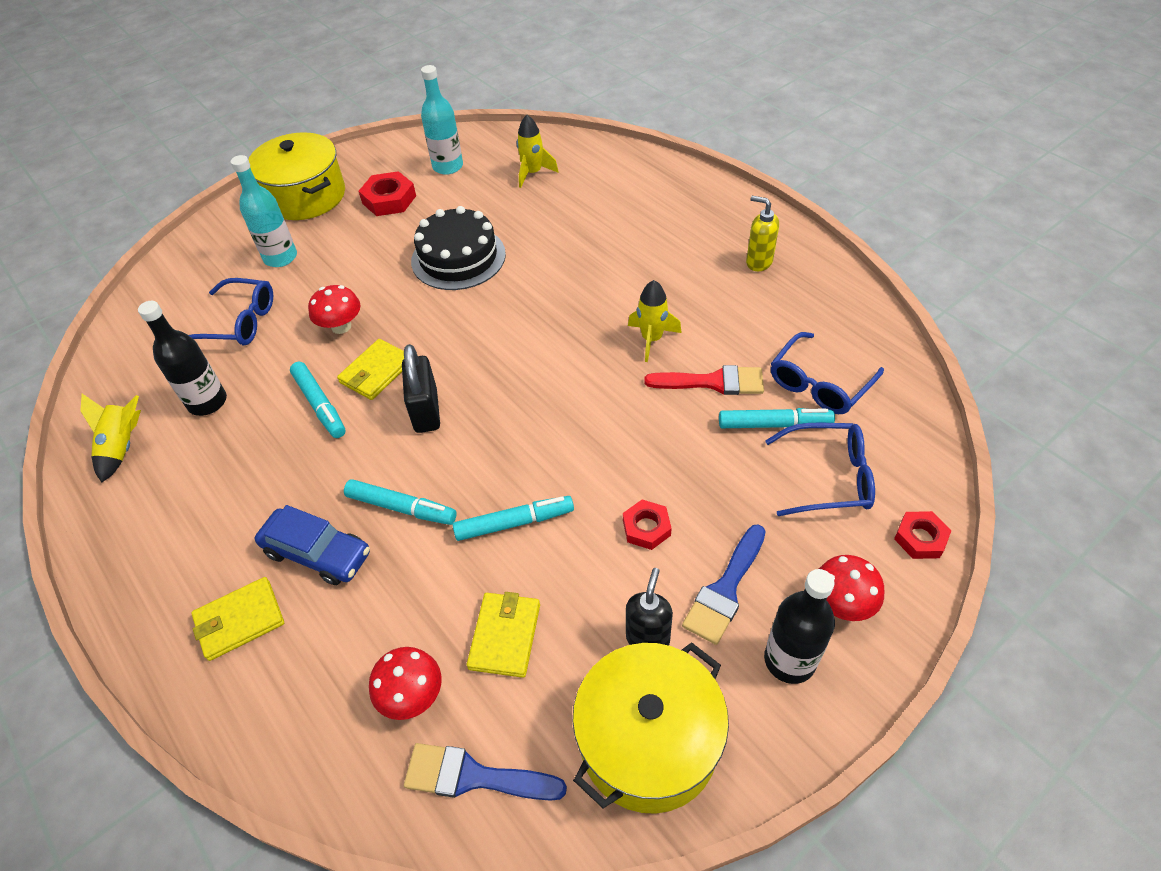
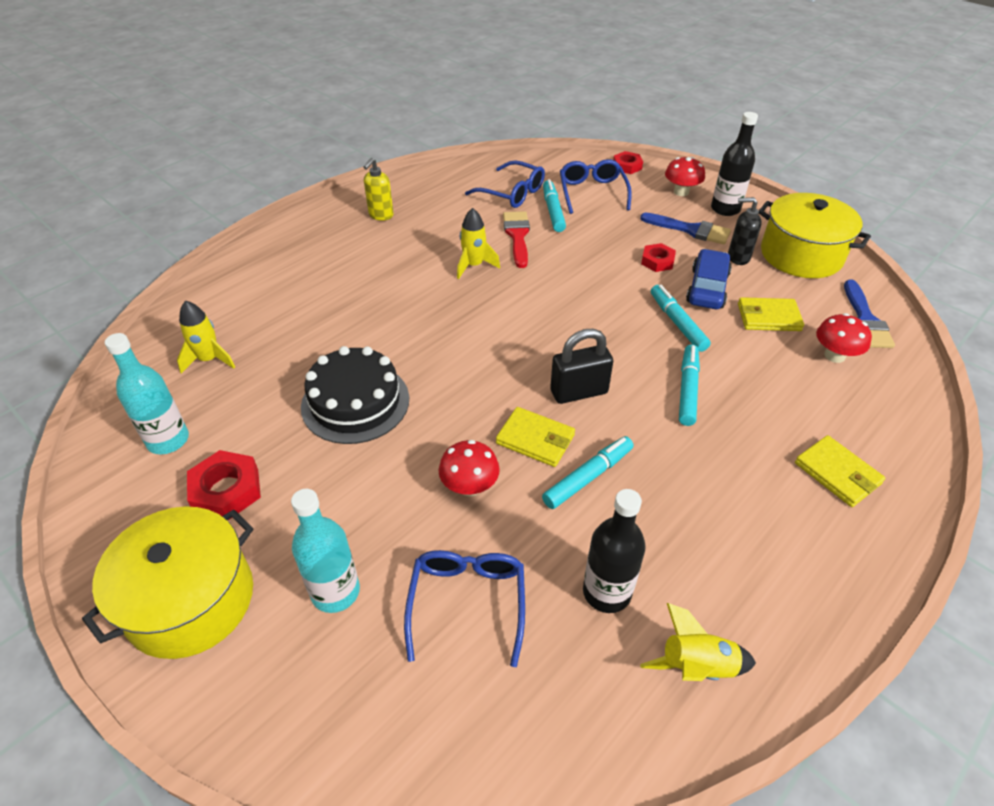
camera: 100 degrees left, 5 degrees down
blue car [255,505,370,585] -> blue car moved to [686,249,732,309]

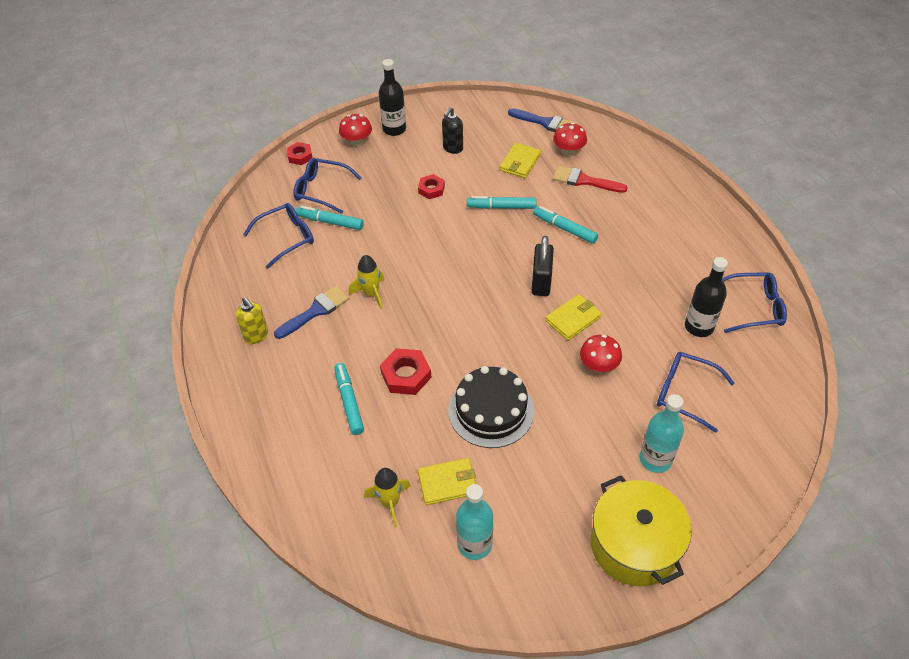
camera: 65 degrees left, 5 degrees up
red nut [187,450,261,520] -> red nut moved to [380,348,431,395]
red brush [503,211,530,268] -> red brush moved to [553,165,628,193]
turquoise marker [542,436,633,509] -> turquoise marker moved to [334,363,364,435]
blue brush [640,213,731,244] -> blue brush moved to [274,285,350,339]
yellow rocket [640,603,756,681] -> blue glasses [722,272,787,333]
blue car [686,249,732,309] -> none
yellow pot [759,193,871,278] -> none
yellow wallet [795,435,885,507] -> yellow wallet moved to [418,458,476,505]

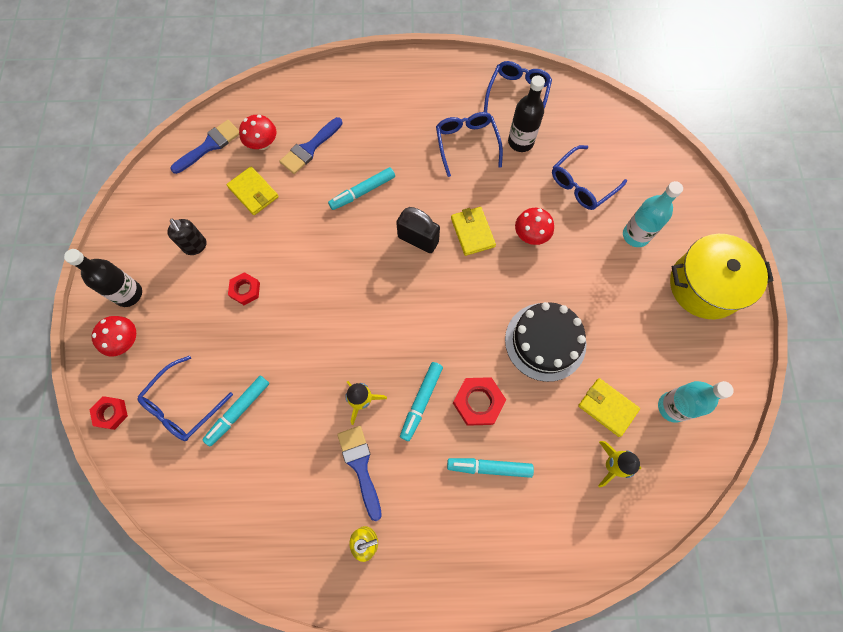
camera: 70 degrees left, 20 degrees up
blue glasses [243,203,314,269] -> blue glasses moved to [436,112,503,177]
yellow wallet [418,458,476,505] -> yellow wallet turned 60 degrees counterclockwise [578,378,640,437]
turquoise marker [467,196,537,209] -> turquoise marker moved to [400,362,443,441]
red brush [553,165,628,193] -> blue brush [279,117,343,174]

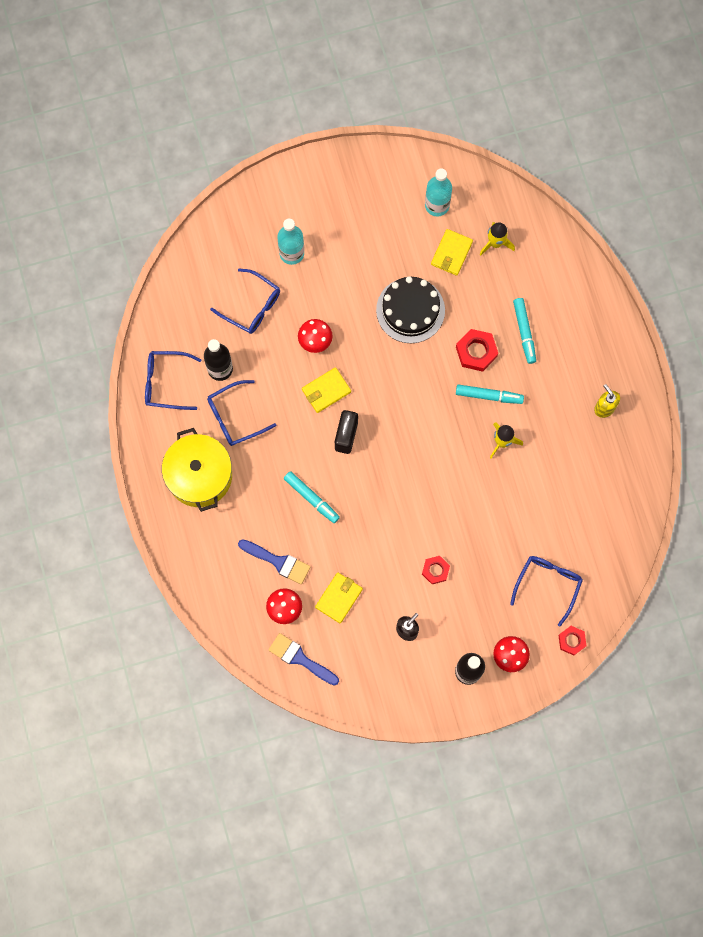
camera: 105 degrees left, 5 degrees up
blue glasses [137,356,233,441] -> blue glasses turned 90 degrees counterclockwise [510,556,583,627]
turquoise marker [202,376,269,446] -> none
blue brush [337,426,382,521] -> none
yellow pot [670,234,774,319] -> yellow pot moved to [162,428,232,512]

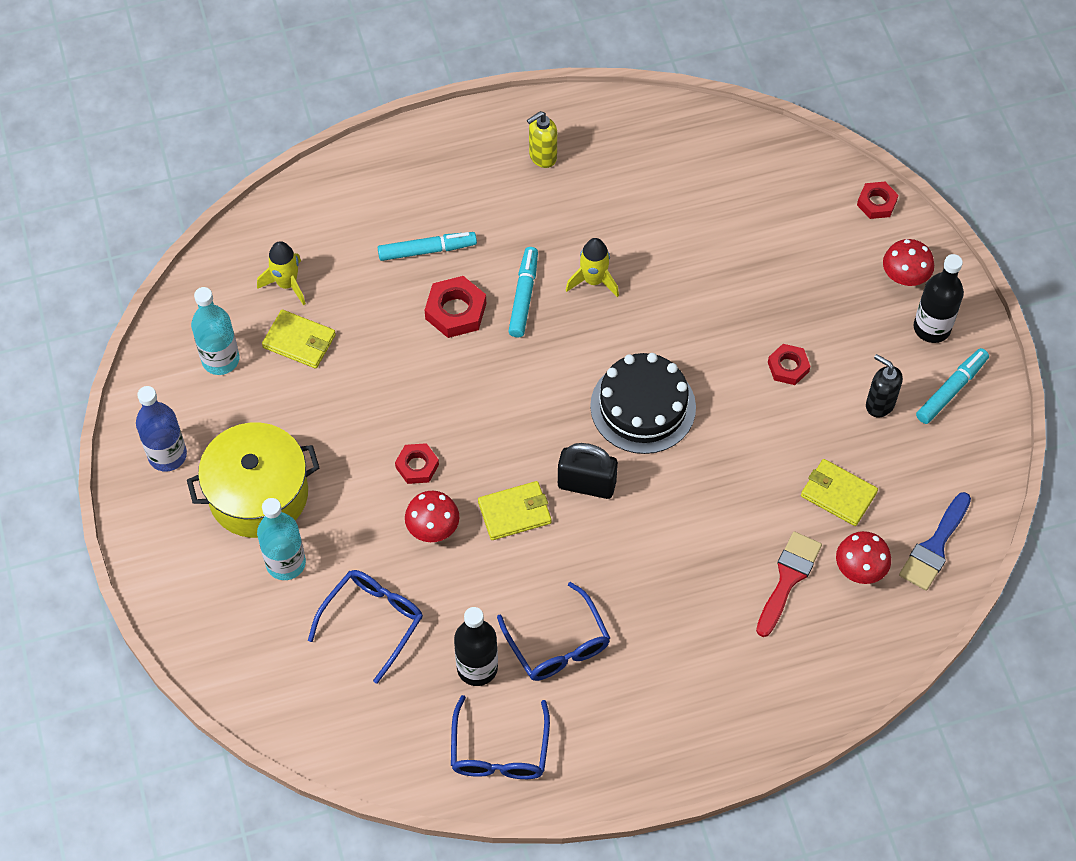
camera: 90 degrees left, 15 degrees down
yellow pot [162,428,232,512] -> yellow pot moved to [187,422,319,538]
blue brush [238,539,310,584] -> red brush [756,532,822,637]
turquoise marker [284,471,340,523] -> turquoise marker moved to [916,348,989,424]
yellow wallet [302,367,351,413] -> yellow wallet turned 75 degrees counterclockwise [478,481,551,540]
black cake [376,276,445,343] -> black cake moved to [590,353,696,454]
blue glasses [510,556,583,627] -> none
none -> blue bottle [136,386,187,471]
none -> red nut [395,443,439,484]

